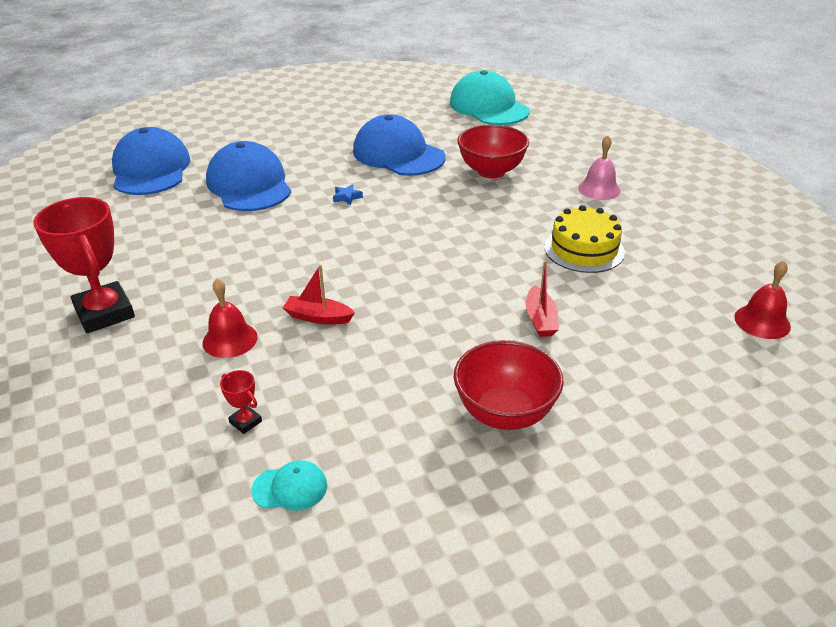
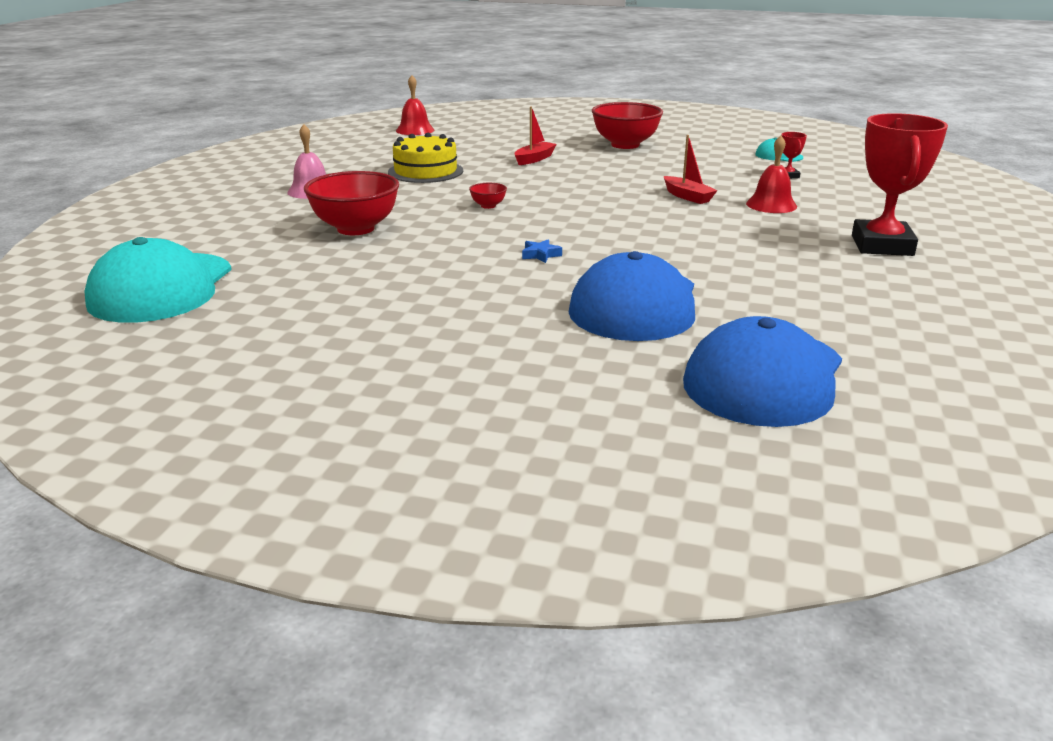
camera: 140 degrees left, 10 degrees down
blue cap [353,114,446,176] -> none
none -> red bowl [469,183,507,209]

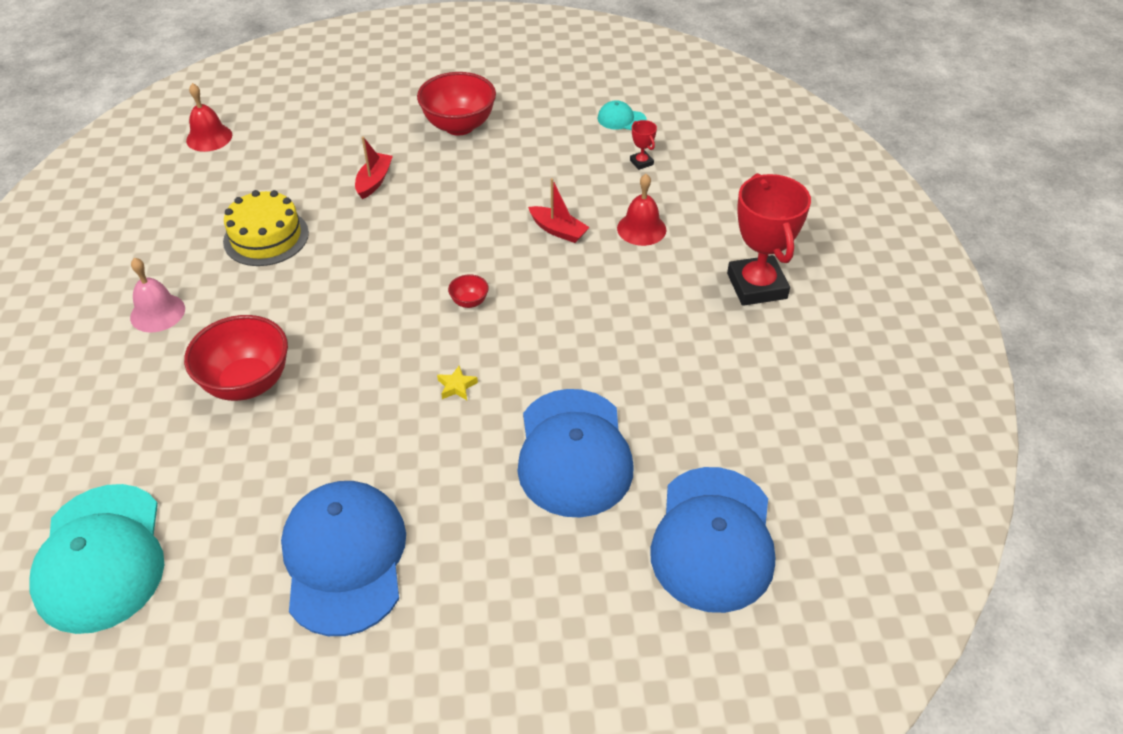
camera: 20 degrees left, 20 degrees up
red bowl [469,183,507,209] -> red bowl moved to [448,274,489,308]
blue star [522,239,562,263] -> yellow star [437,366,478,400]
none -> blue cap [281,481,406,636]

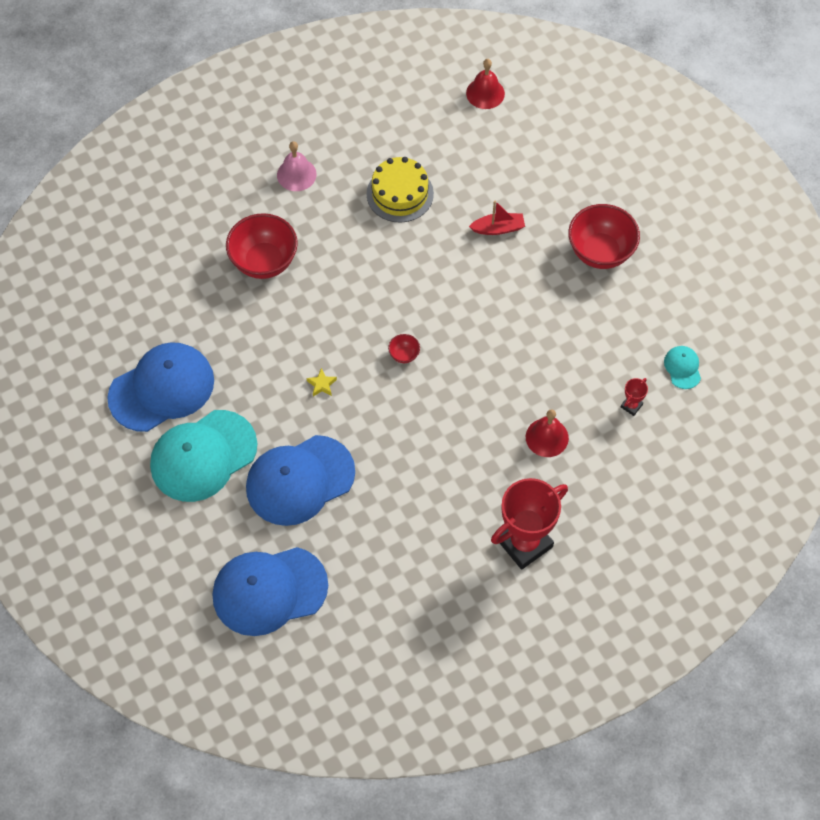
camera: 65 degrees right, 15 degrees up
turquoise cap [29,484,164,634] -> turquoise cap moved to [150,410,257,502]
red boat [528,178,590,243] -> none

